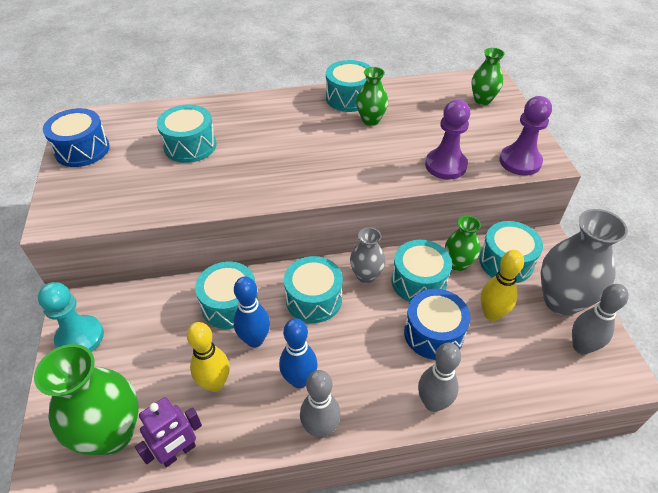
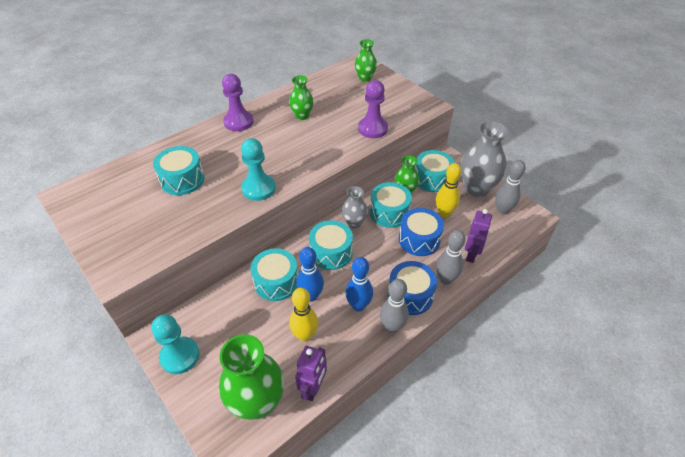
camera: 30 degrees left, 0 degrees up
blue drum [43,108,110,167] -> blue drum moved to [388,261,437,315]
turquoise drum [326,60,371,112] -> none
purple pawn [500,96,552,175] -> purple pawn moved to [222,74,254,131]
none -> turquoise pawn [241,138,276,201]
none -> purple robot [465,209,492,263]

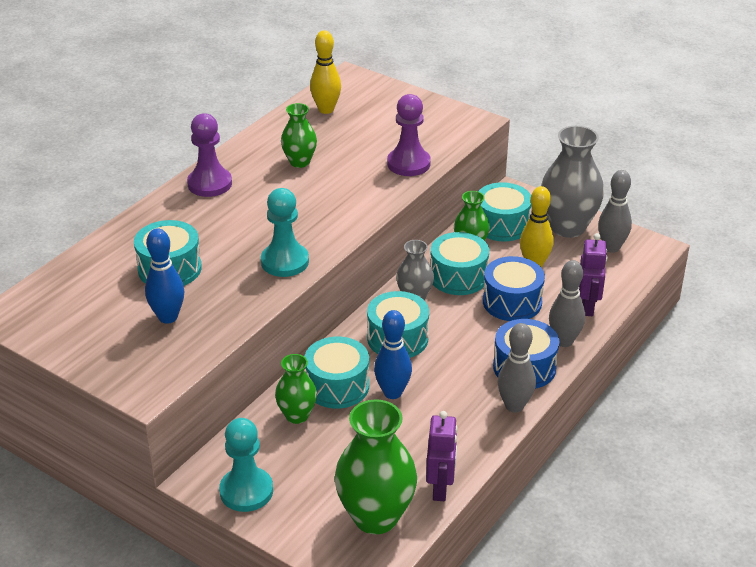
camera: 15 degrees left, 10 degrees down
yellow bowling pin [289,288,318,342] -> yellow bowling pin moved to [310,30,341,114]
blue bowling pin [345,257,373,312] -> blue bowling pin moved to [145,228,184,324]
green vase [355,39,377,82] -> green vase moved to [275,354,317,424]

